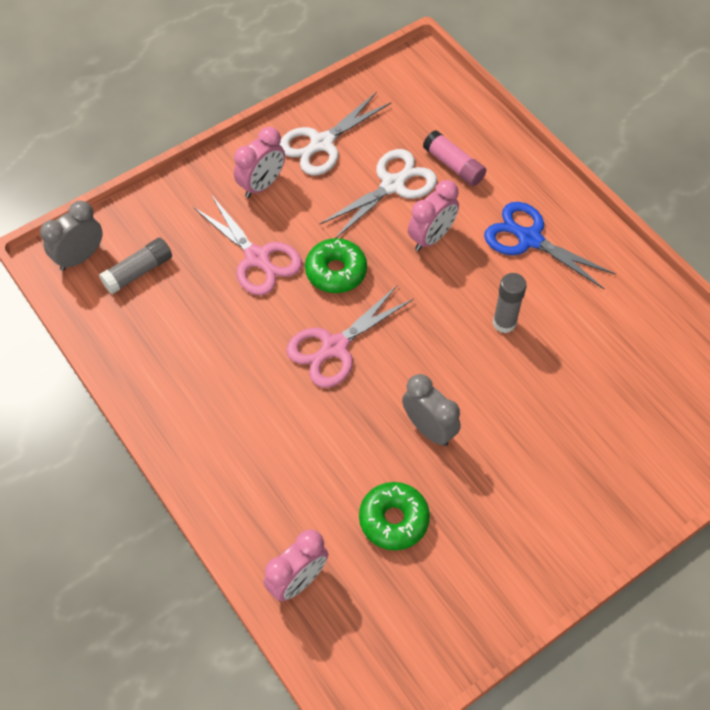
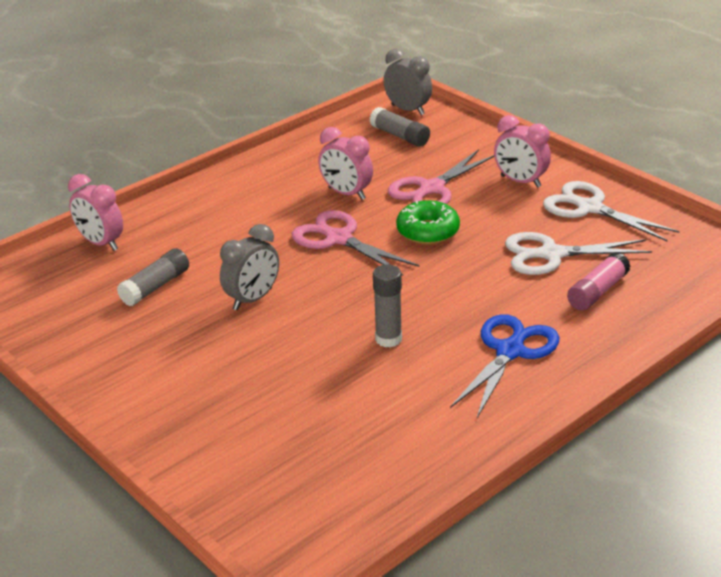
camera: 85 degrees right, 25 degrees down
white scissors [319,149,437,238] -> white scissors turned 135 degrees clockwise [505,232,652,275]
green donut [359,482,430,550] -> grey glue stick [117,248,189,306]
pink clock [408,180,459,251] -> pink clock moved to [318,127,373,200]

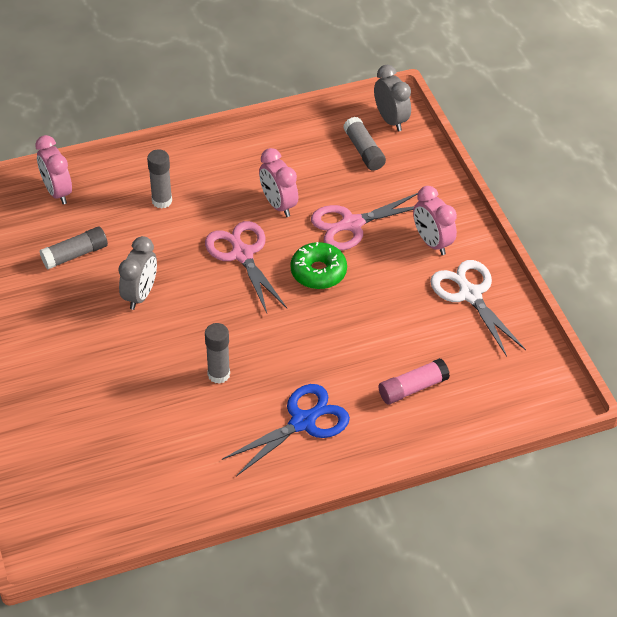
camera: 20 degrees right, 15 degrees up
grey clock [220,224,279,310] -> grey clock turned 45 degrees counterclockwise [118,236,157,310]
white scissors [505,232,652,275] -> none
none -> grey glue stick [147,149,172,209]

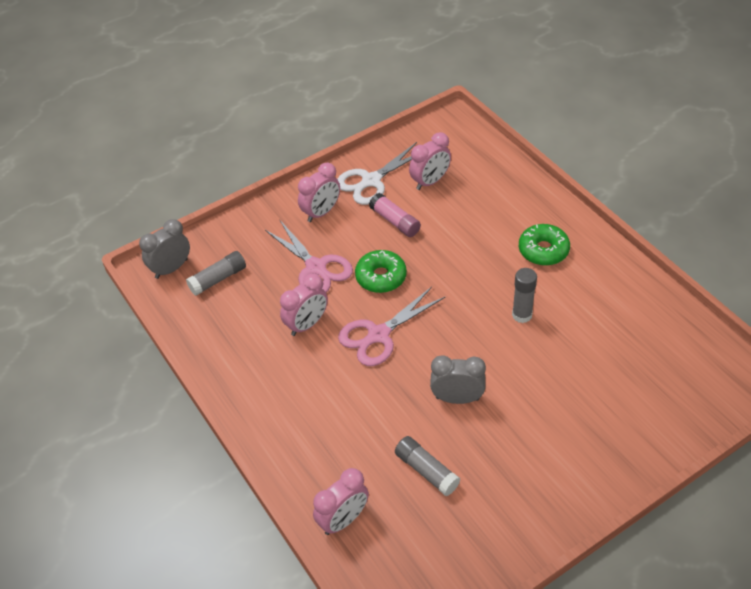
camera: 100 degrees left, 0 degrees up
grey glue stick [147,149,172,209] -> none
blue scissors [222,384,350,476] -> green donut [519,224,570,266]
pink glue stick [379,358,450,404] -> pink glue stick moved to [369,193,421,237]
none -> pink clock [409,132,451,190]

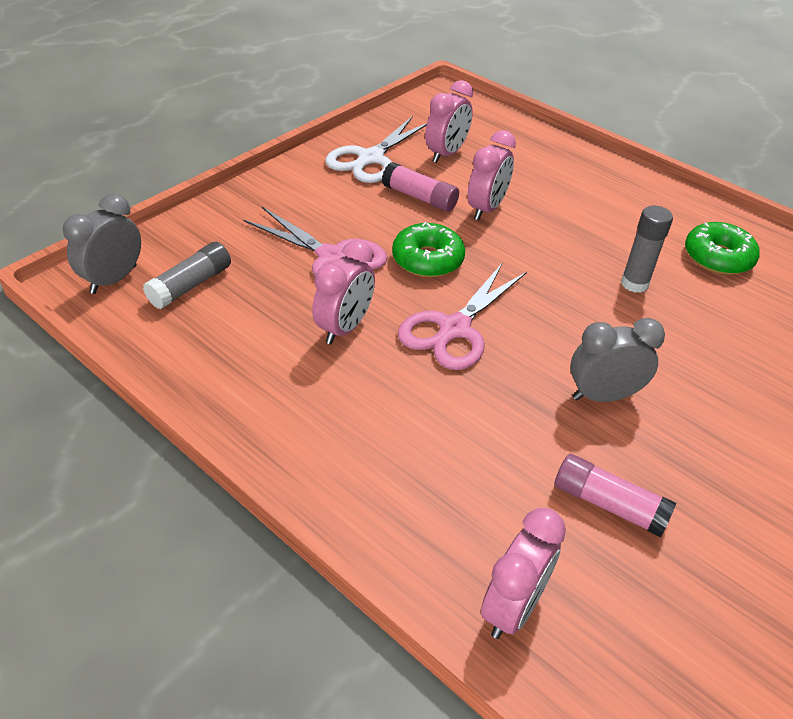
camera: 20 degrees left, 5 degrees down
pink clock [298,163,340,222] -> pink clock moved to [467,130,516,220]
grey glue stick [395,436,460,496] -> pink glue stick [555,454,676,537]
green donut [519,224,570,266] -> green donut moved to [685,222,760,275]

